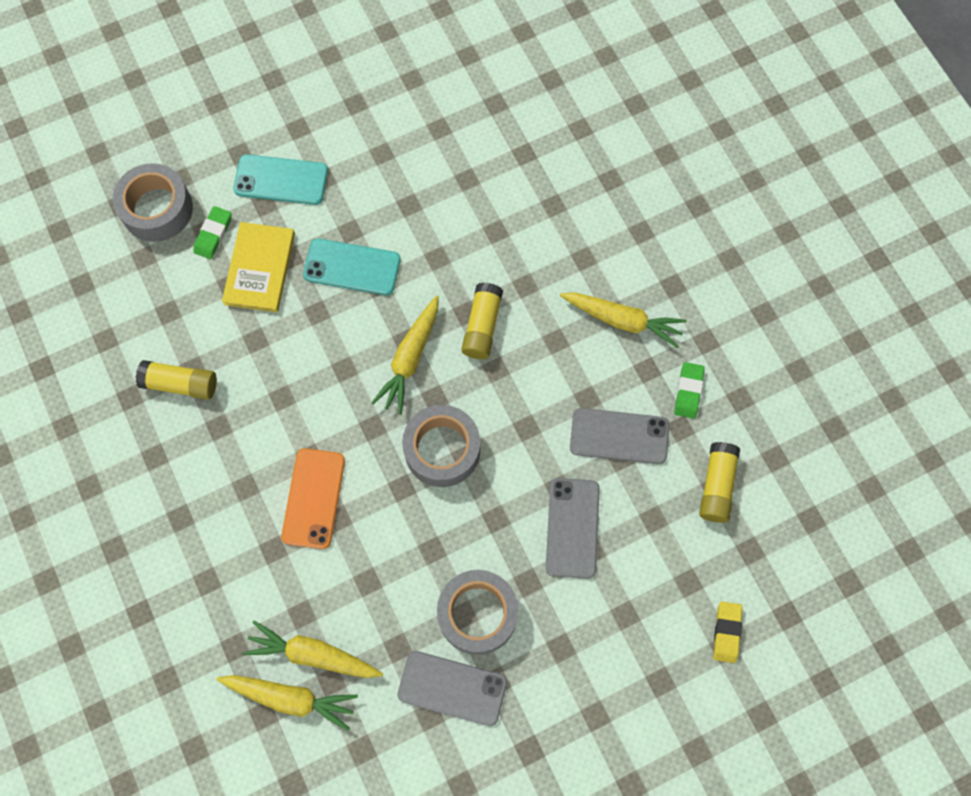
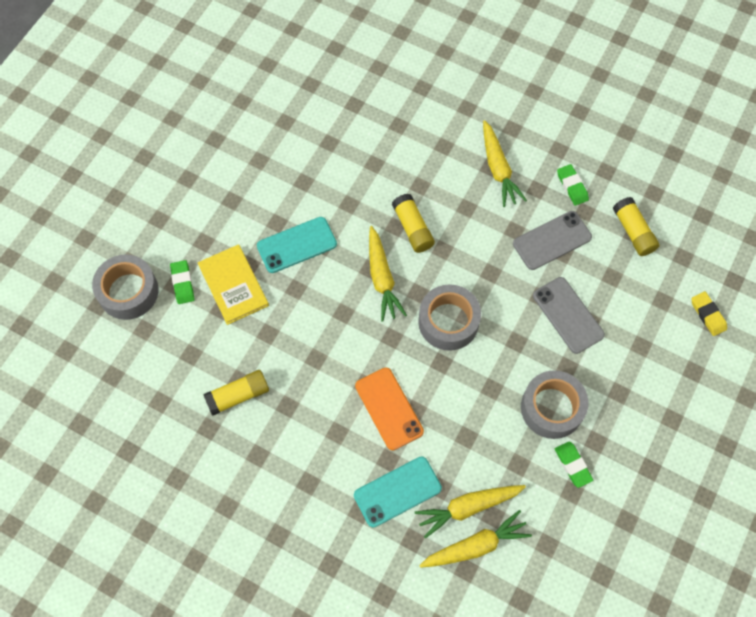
camera: 35 degrees left, 5 degrees down
turquoise phone [233,154,328,205] -> turquoise phone moved to [354,457,442,528]
grey phone [397,651,507,726] -> green eraser [555,441,593,488]
yellow carrot [560,292,687,348] -> yellow carrot turned 90 degrees clockwise [483,120,527,207]

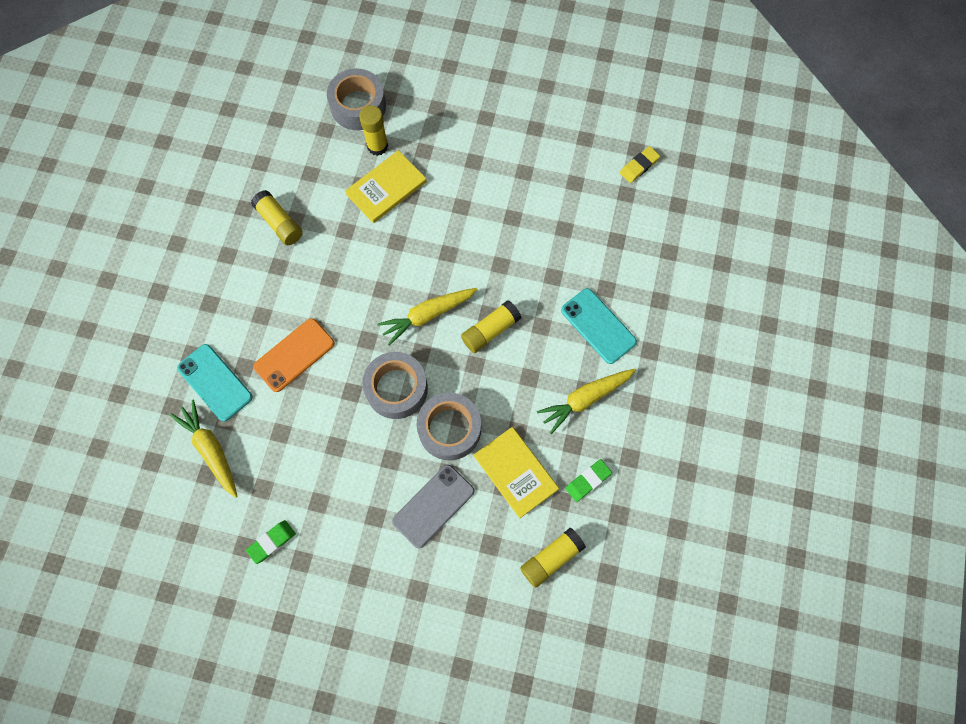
camera: 75 degrees right, 5 degrees up
green eraser [170,260,195,304] -> yellow glue stick [359,105,388,156]
turquoise phone [257,217,337,273] -> turquoise phone moved to [561,288,637,364]
yellow carrot [419,510,532,568] -> none
grey phone [513,211,592,270] -> yellow book [474,427,559,518]
grey tape [521,370,589,439] -> grey tape moved to [417,392,481,460]
yellow eraser [691,291,727,336] -> yellow eraser moved to [620,146,660,183]

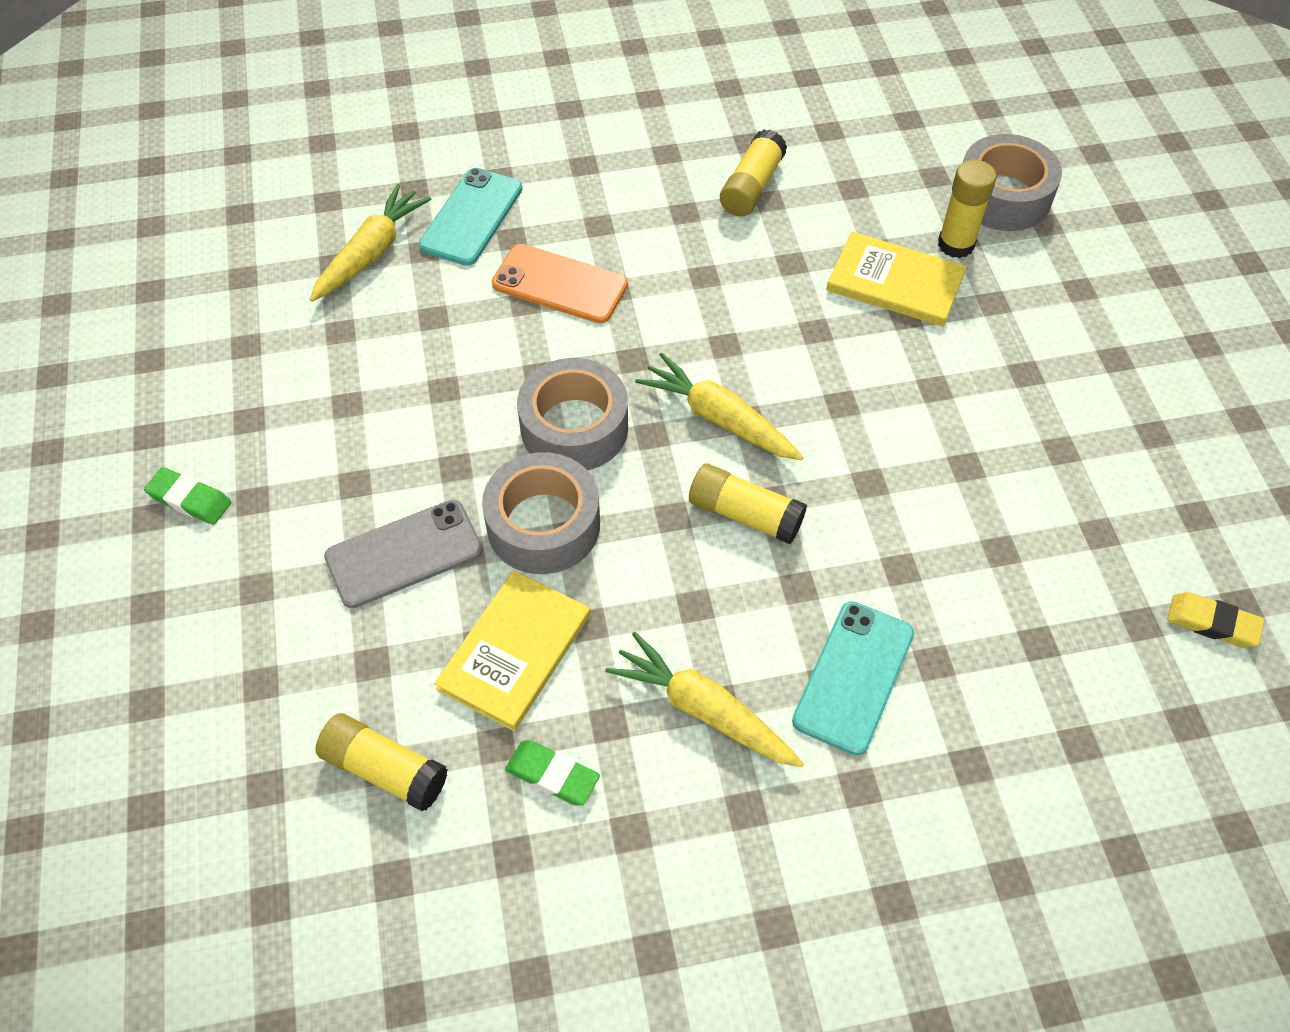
camera: 65 degrees right, 15 degrees down
green eraser [246,520,296,564] -> green eraser moved to [144,467,231,525]
grey phone [392,465,474,548] -> grey phone turned 45 degrees counterclockwise [324,500,482,608]

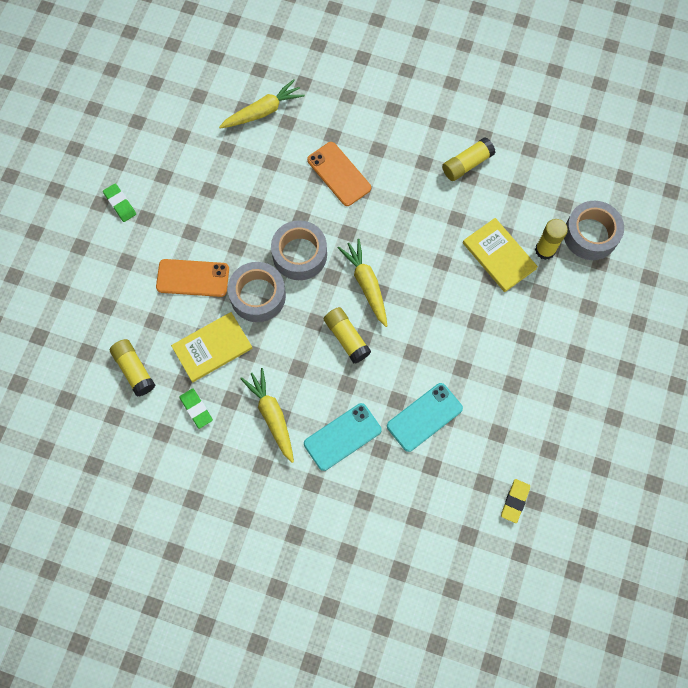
camera: 30 degrees right, 15 degrees up
grey phone [324,500,482,608] -> orange phone [156,259,229,297]
turquoise phone [419,168,523,266] -> turquoise phone moved to [387,383,463,452]
yellow eraser [1167,592,1265,648] -> yellow eraser turned 60 degrees clockwise [501,479,530,523]

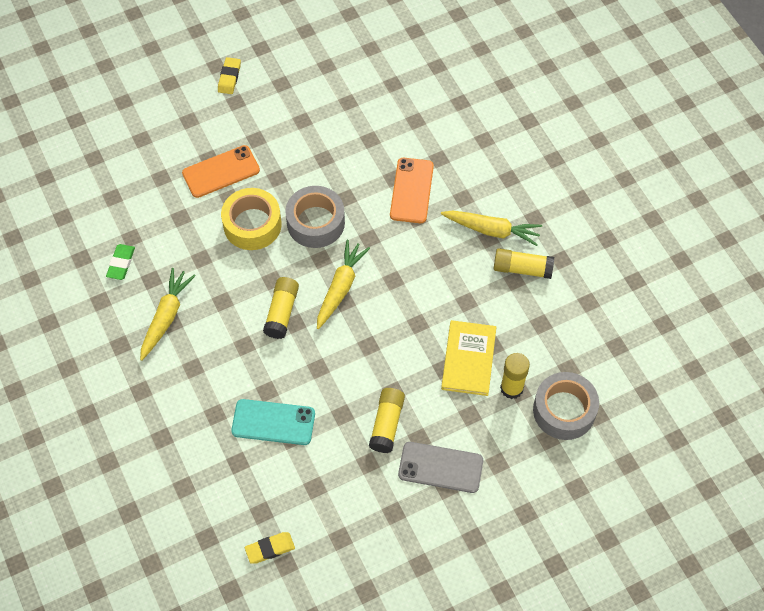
camera: 45 degrees right, 10 degrees down
green eraser [103,184,136,222] -> yellow eraser [218,57,241,94]
yellow glue stick [110,339,155,397] -> yellow glue stick moved to [369,388,405,453]
orange phone [156,259,229,297] -> orange phone turned 75 degrees counterclockwise [182,145,260,198]
yellow book [171,312,252,382] -> none
yellow carrot [219,79,305,128] -> yellow carrot moved to [441,210,542,246]
grey tape [228,262,286,322] -> yellow tape [221,188,282,250]
turquoise phone [304,403,381,471] -> none
none -> grey phone [398,442,483,493]

